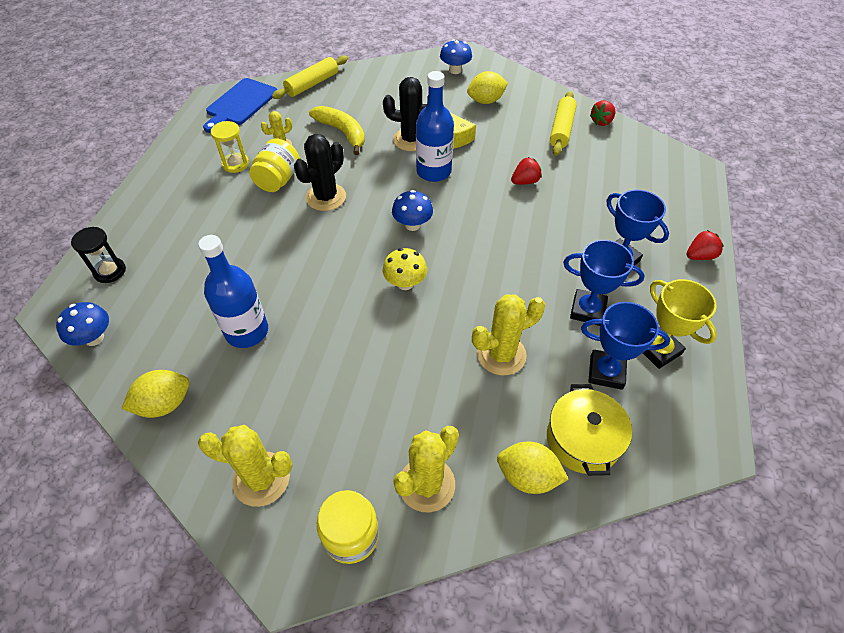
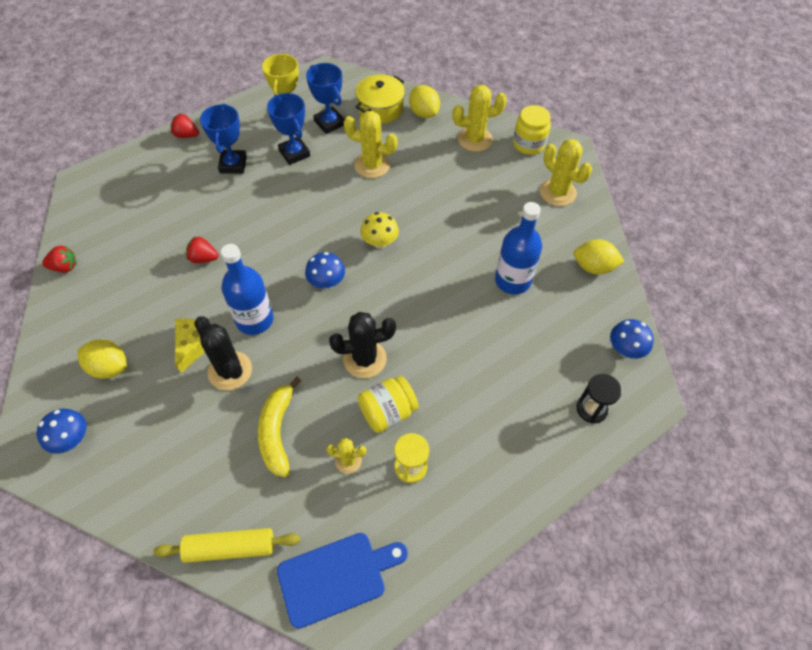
camera: 140 degrees left, 5 degrees up
yellow rolling pin [550,91,577,156] -> none

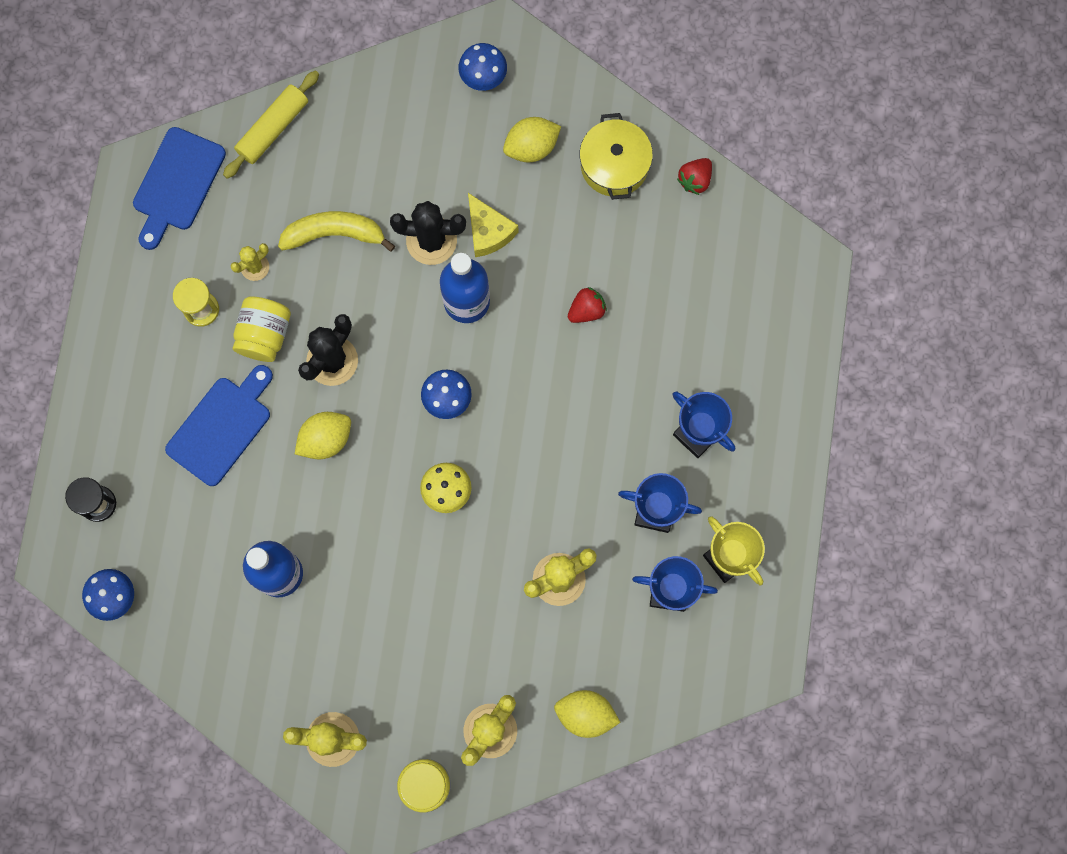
camera: 135 degrees right, 20 degrees up
red strawberry [171,114,199,138] -> none
yellow banana [258,377,301,478] -> yellow banana turned 45 degrees counterclockwise [278,211,395,252]
yellow pot [355,74,405,124] -> yellow pot moved to [580,113,653,200]
yellow lemon [574,239,625,275] -> yellow lemon moved to [295,412,351,459]
none -> blue cutting board [165,365,273,486]

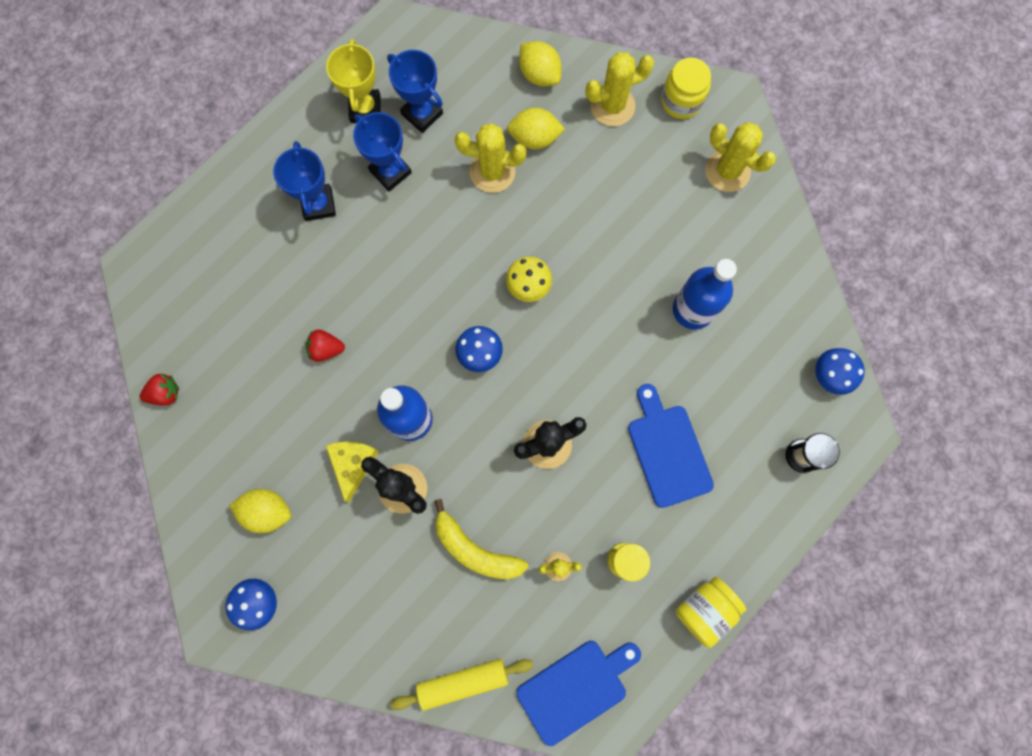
camera: 145 degrees left, 0 degrees up
blue cutting board [165,365,273,486] -> blue cutting board turned 90 degrees clockwise [628,384,714,508]
yellow jar [233,296,291,362] -> yellow jar moved to [676,577,746,648]
yellow lemon [295,412,351,459] -> yellow lemon moved to [507,108,565,149]
yellow pot [580,113,653,200] -> none

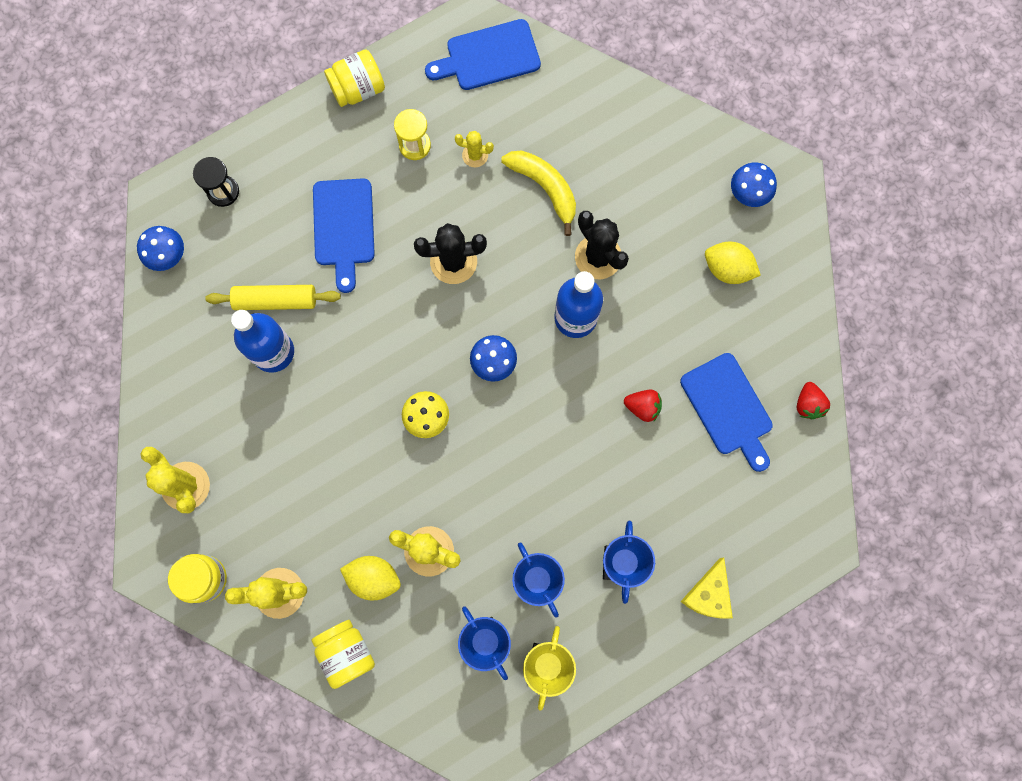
camera: 165 degrees left, 0 degrees up
red strawberry [140,374,179,406] -> red strawberry turned 90 degrees counterclockwise [797,382,830,419]
yellow cheese [326,442,379,502] -> yellow cheese moved to [680,557,733,619]
yellow rolling pin [391,659,533,711] -> yellow rolling pin moved to [205,285,341,310]
yellow lemon [519,41,562,87] -> yellow jar [312,620,375,689]
none -> blue cutting board [680,353,773,472]

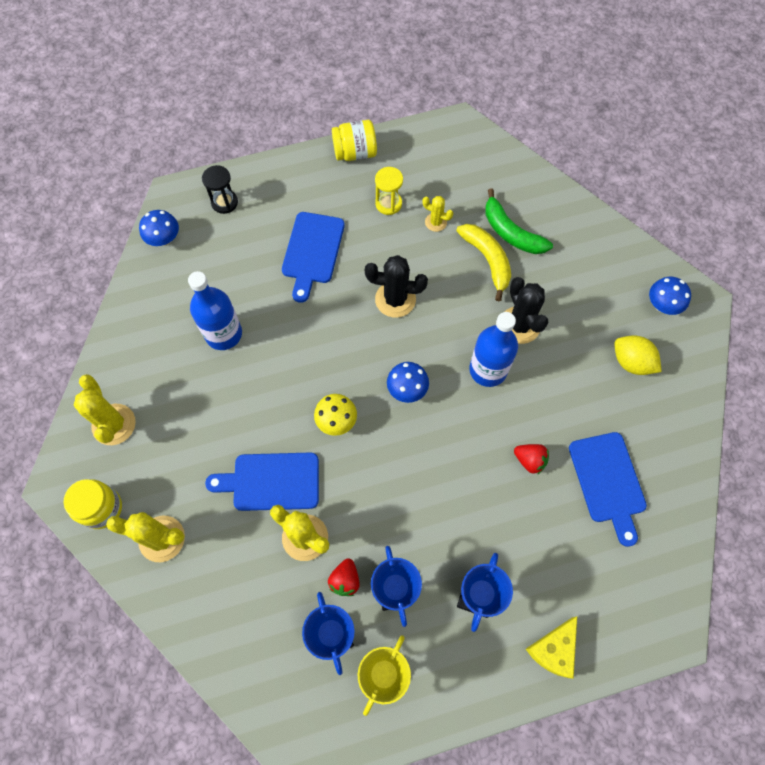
camera: 15 degrees right, 10 degrees down
yellow rolling pin [205,285,341,310] -> none
yellow jar [312,620,375,689] -> none
yellow lemon [340,556,401,600] -> none
blue cutting board [425,19,541,90] -> blue cutting board moved to [205,452,319,511]
red strawberry [797,382,830,419] -> red strawberry moved to [328,558,360,596]
none -> green banana [485,188,553,254]

